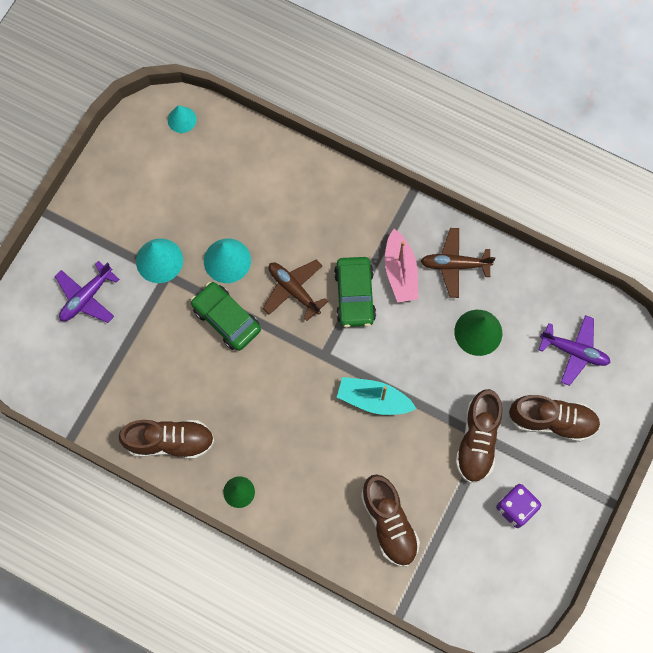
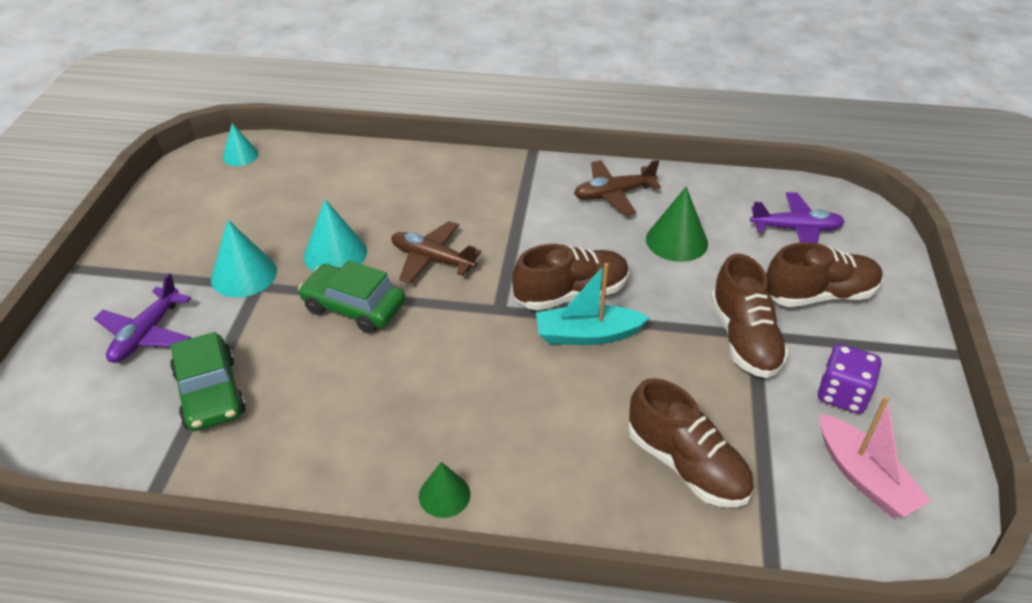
camera: 20 degrees left, 30 degrees down
brown shoe [119,420,214,459] -> brown shoe moved to [512,244,629,310]
green car [334,257,376,327] -> green car moved to [170,332,246,431]
pink boat [385,229,418,303] -> pink boat moved to [820,396,931,517]

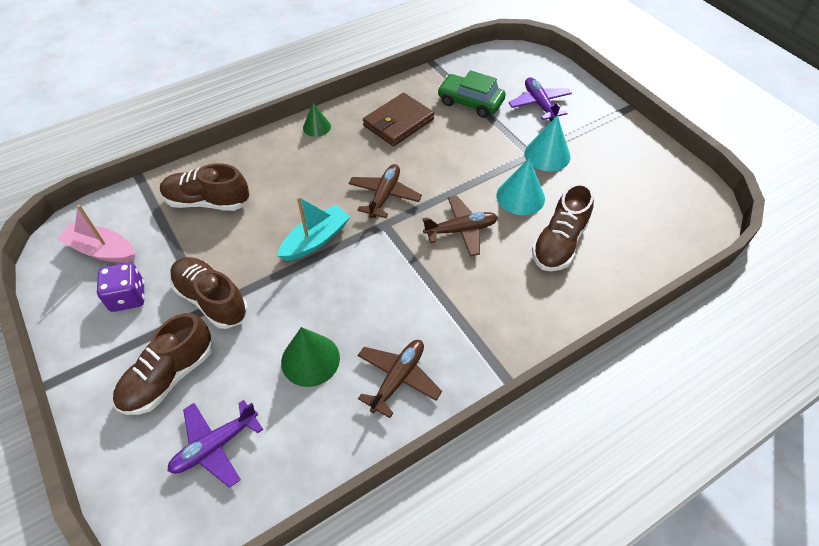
camera: 140 degrees right, 10 degrees up
turquoise cone [223,123,259,166] -> none
green car [298,260,405,333] -> none
brown shoe [512,244,629,310] -> brown shoe moved to [532,183,594,271]
none -> brown plane [348,164,422,218]
none -> brown wallet [363,93,434,146]

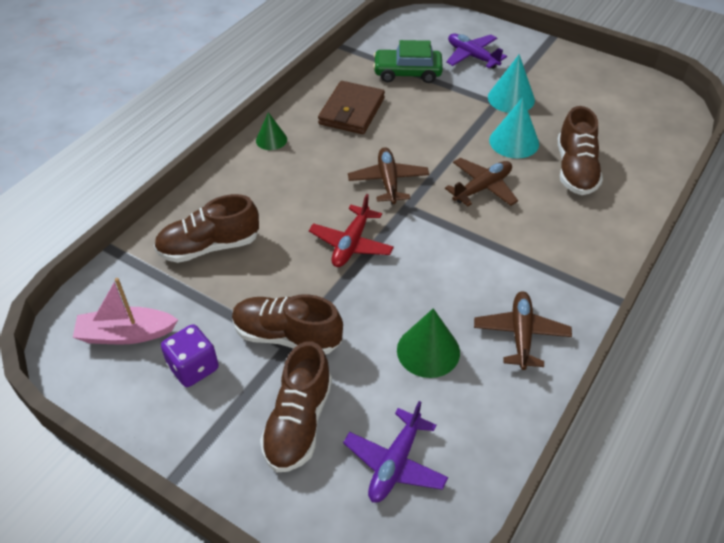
camera: 25 degrees left, 5 degrees down
turquoise boat [277,196,350,261] -> red plane [309,194,394,267]

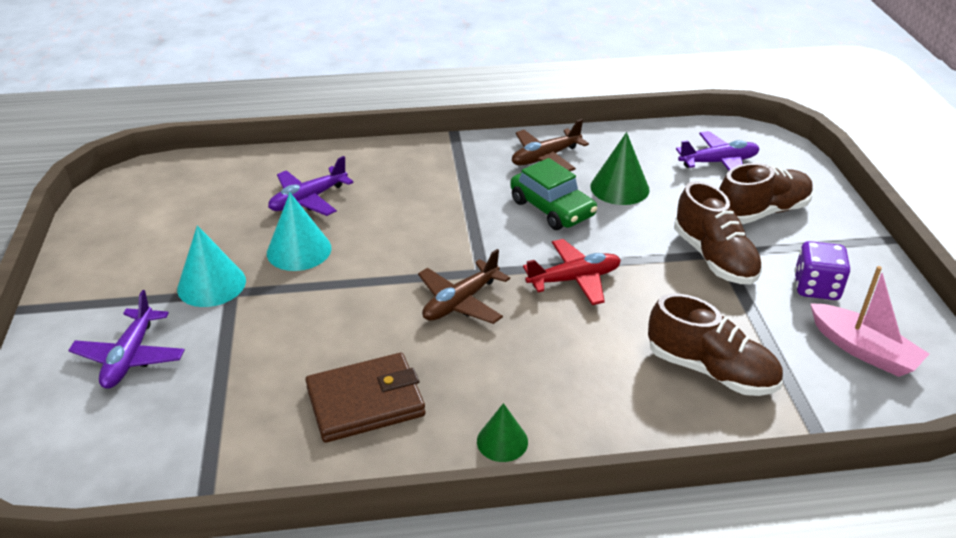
camera: 130 degrees left, 10 degrees down
green car [373,40,443,83] -> green car moved to [510,158,597,230]
brown plane [445,158,518,206] -> none
brown shoe [558,106,603,195] -> purple plane [268,156,354,216]

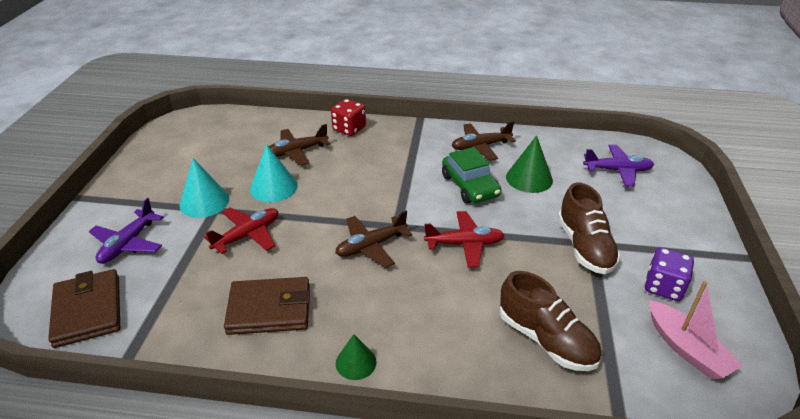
camera: 15 degrees right, 0 degrees up
purple plane [268,156,354,216] -> brown plane [269,124,330,166]
brown shoe [719,163,813,224] -> none
none -> brown wallet [48,269,120,348]
none -> red plane [204,208,278,254]
none -> red dice [331,99,366,136]

